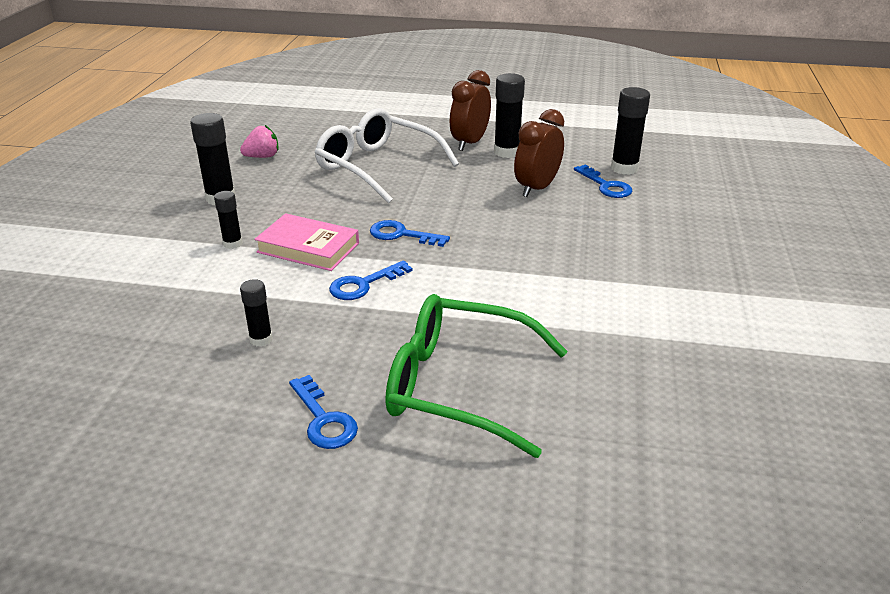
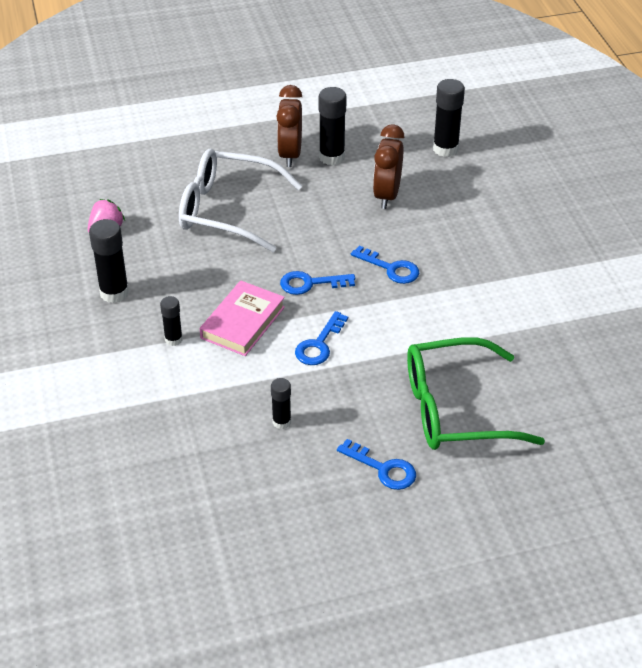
camera: 25 degrees left, 10 degrees up
pink book [254,213,359,271] -> pink book turned 60 degrees counterclockwise [200,280,285,356]
blue key [574,165,632,198] -> blue key moved to [351,246,419,284]

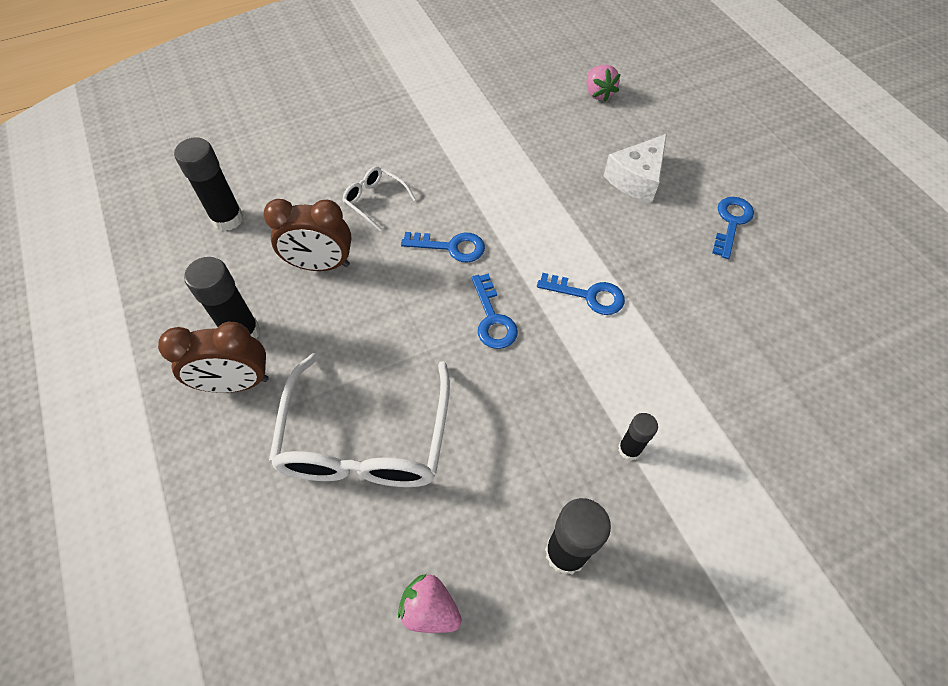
camera: 100 degrees left, 15 degrees up
pink book [200,280,285,356] -> none
black glue stick [271,378,291,429] -> none
blue key [351,246,419,284] -> blue key turned 75 degrees clockwise [401,232,485,262]
green glasses [407,337,545,450] -> white cheese [604,134,667,203]
none -> white glasses [342,166,416,231]
none -> pink strawberry [587,65,620,101]

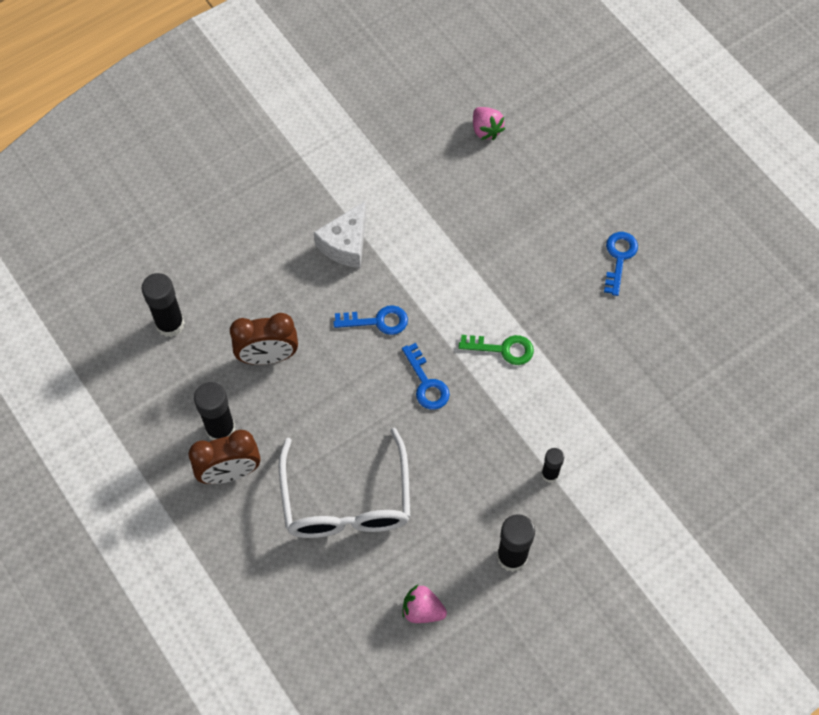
camera: 10 degrees left, 5 degrees up
white glasses [342,166,416,231] -> none
blue key [537,273,625,315] -> green key [458,335,534,365]
white cheese [604,134,667,203] -> white cheese moved to [313,201,366,268]

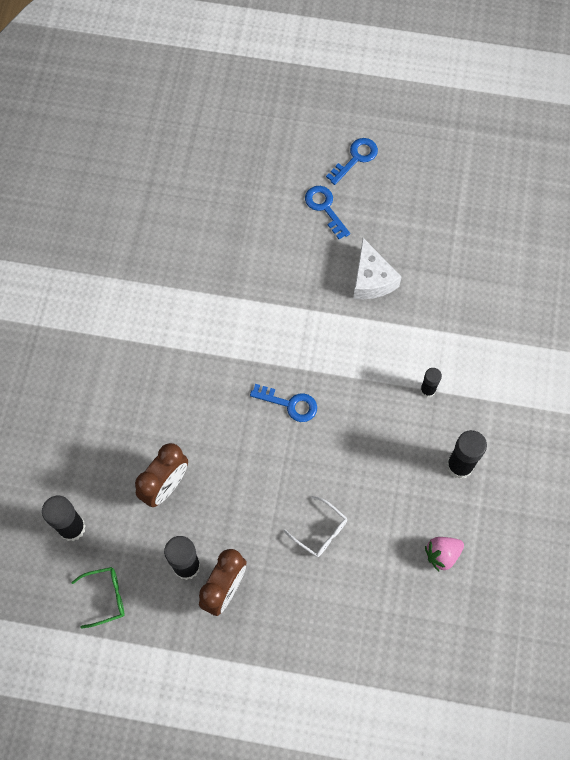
camera: 45 degrees left, 5 degrees up
white glasses [279,428,410,538] -> white glasses [284,496,347,557], size x0.45
white cheese [313,201,366,268] -> white cheese moved to [353,238,401,299]
blue key [333,305,408,335] -> blue key moved to [326,138,378,185]
green key [458,335,534,365] -> none
pink strawberry [473,107,505,140] -> none
none -> green glasses [71,567,124,629]

